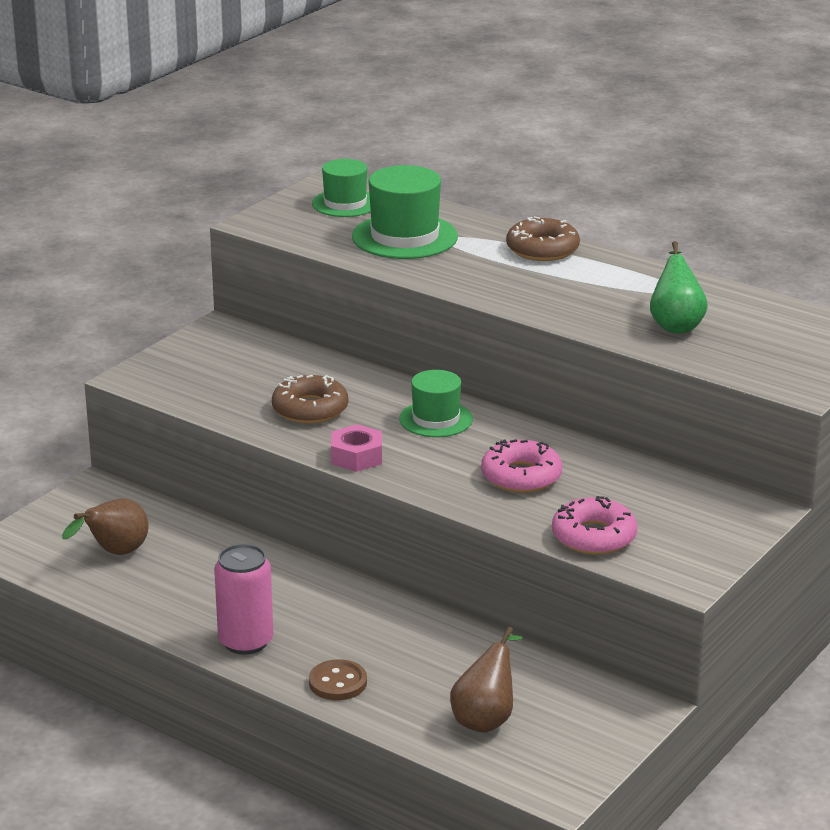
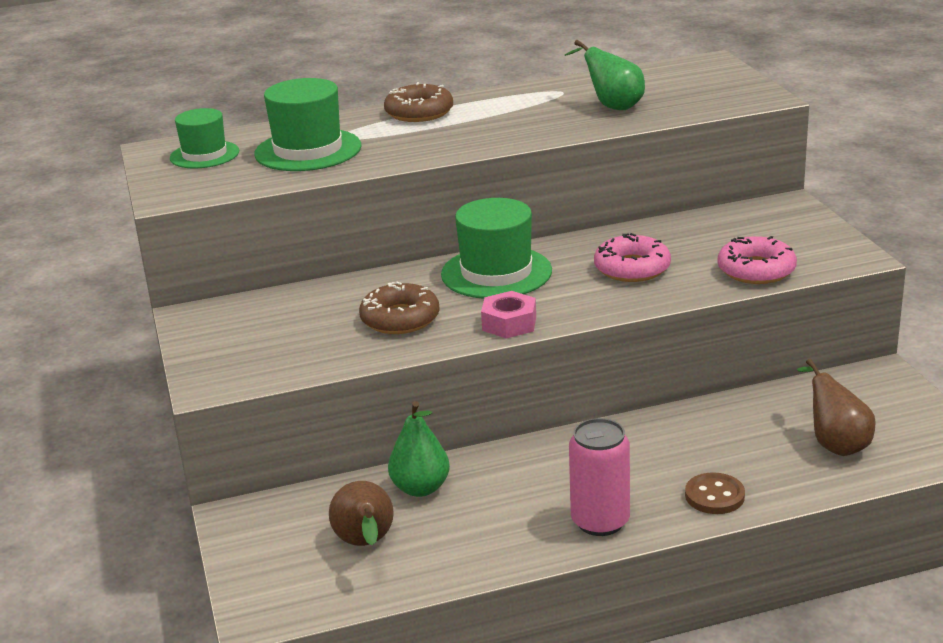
camera: 50 degrees left, 0 degrees up
green hat [399,370,473,437] -> green hat [441,198,552,299], size x1.54
none -> green pear [388,401,450,497]

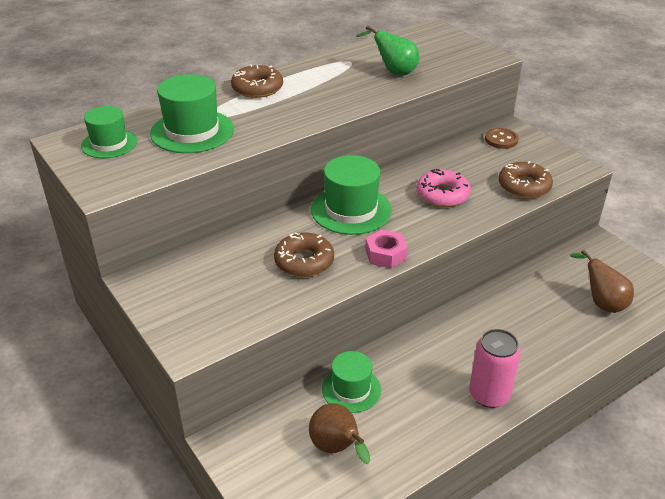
camera: 20 degrees left, 10 degrees up
green pear [388,401,450,497] -> green hat [322,351,381,413]
brown button [685,472,745,514] -> brown button moved to [485,128,519,149]
pink donut [718,236,797,284] -> brown donut [498,161,553,198]

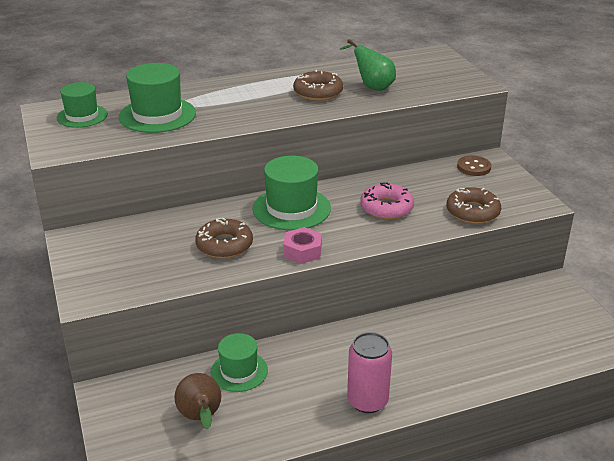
camera: 15 degrees right, 5 degrees down
brown donut [231,64,283,98] -> brown donut moved to [293,70,343,101]
brown pear [570,250,634,313] -> none

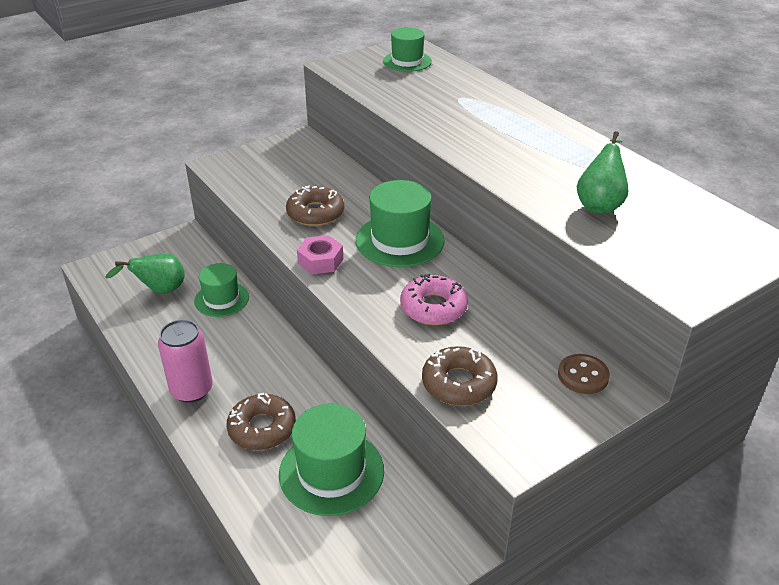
camera: 75 degrees right, 5 degrees up
green hat [119,63,196,133] -> green hat moved to [279,404,384,516]
brown pear [174,373,221,429] -> green pear [105,253,185,294]
brown donut [293,70,343,101] -> brown donut moved to [226,393,296,450]

